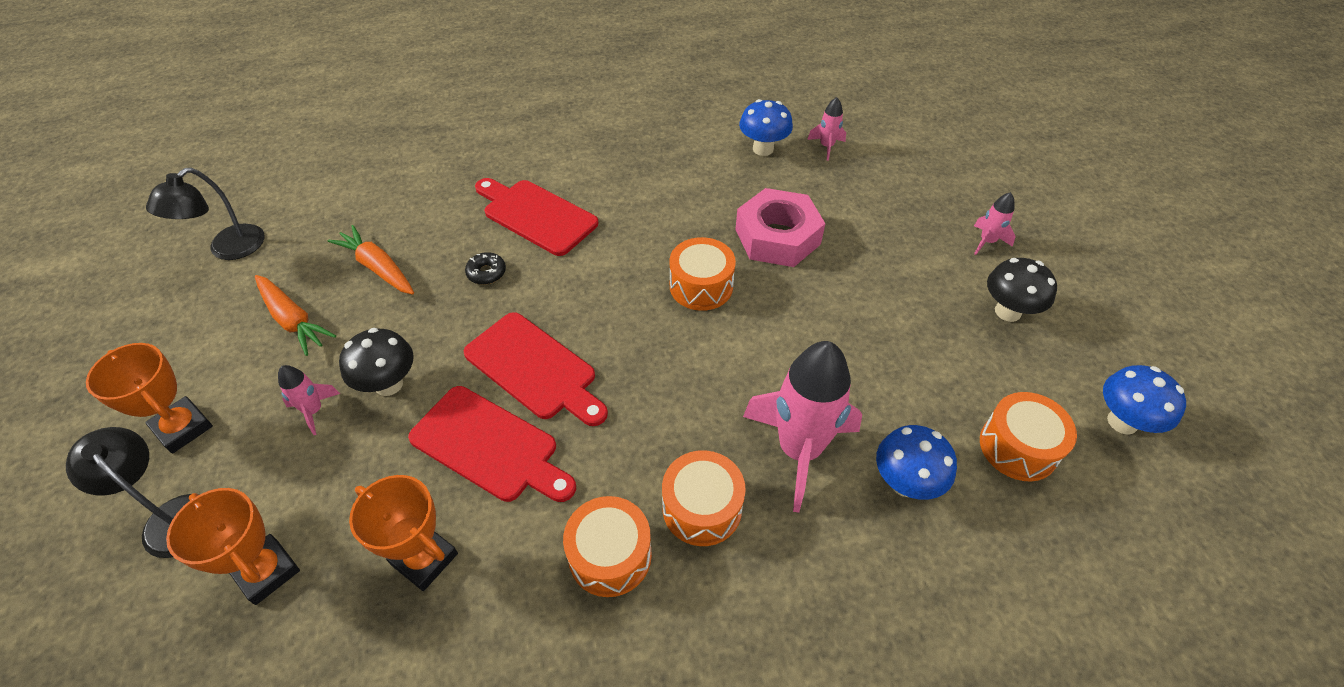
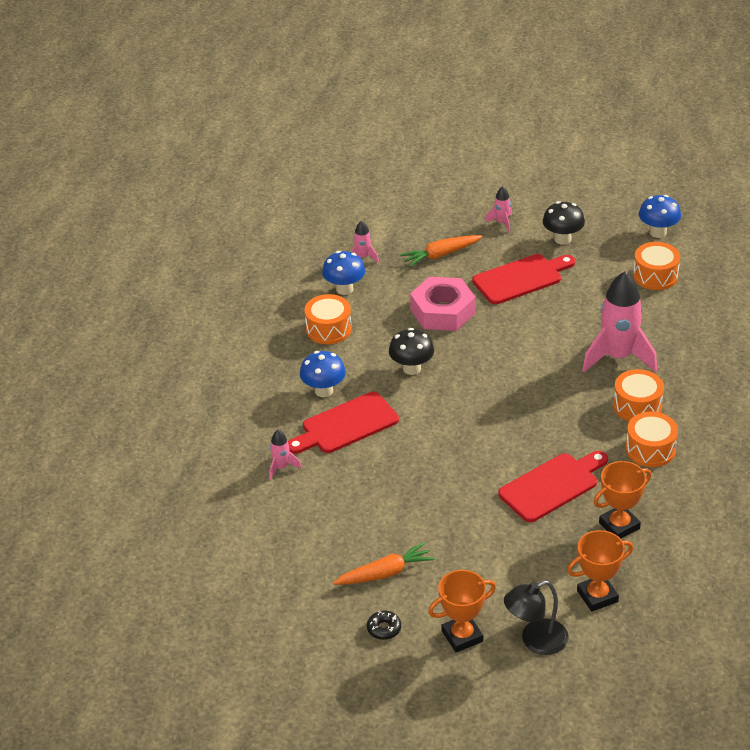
camera: 65 degrees left, 10 degrees down
black lamp [146,168,265,260] -> none
pink rocket [278,365,340,435] -> pink rocket moved to [269,430,302,480]
orange carrot [328,225,414,295] -> orange carrot moved to [400,235,483,267]
black mushroom [339,328,414,396] -> black mushroom moved to [389,328,434,375]
red cutting board [464,312,608,426] -> red cutting board moved to [473,254,575,304]
black donut [465,252,506,285] -> black donut moved to [367,611,401,640]
orange drum [670,237,736,311] -> orange drum moved to [305,294,352,344]
blue mushroom [876,425,957,500] -> blue mushroom moved to [300,351,346,397]

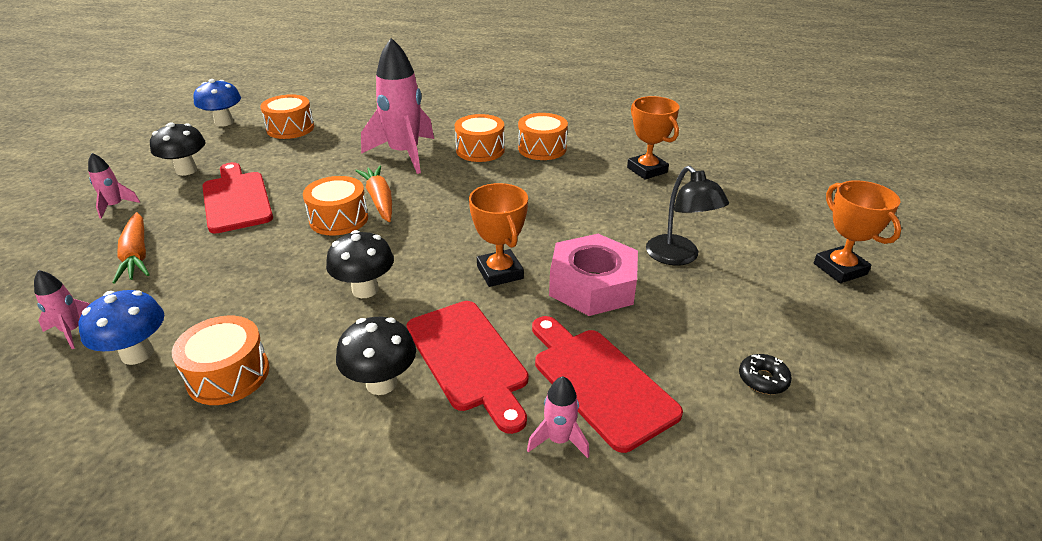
camera: 90 degrees left, 5 degrees down
blue mushroom [300,351,346,397] -> black mushroom [336,317,416,395]
orange carrot [333,542,435,585] -> orange carrot moved to [355,165,392,222]
black donut [367,611,401,640] -> black donut moved to [739,354,792,394]
pink nut [410,277,476,331] -> pink nut moved to [549,234,638,316]
red cutting board [498,451,608,522] -> red cutting board moved to [532,316,683,453]
black lamp [504,580,569,655] -> black lamp moved to [646,166,729,266]
orange trophy [567,530,633,612] -> orange trophy moved to [469,183,528,287]
none -> orange drum [303,176,368,236]

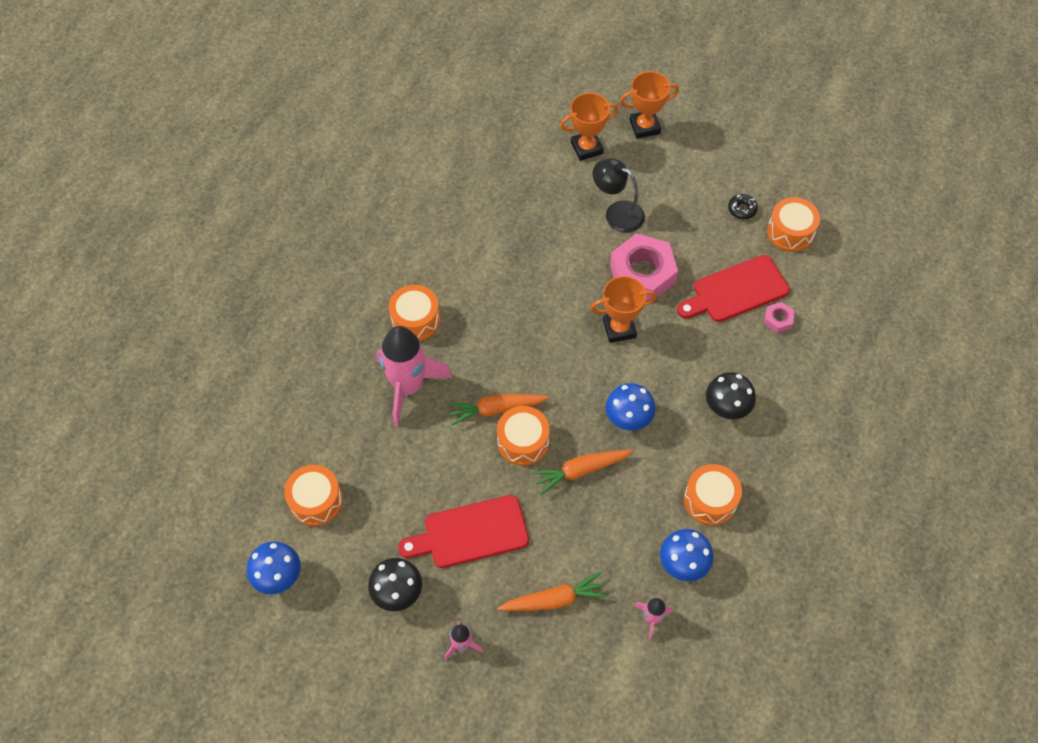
camera: 80 degrees left, 25 degrees up
black mushroom [326,230,394,298] -> blue mushroom [605,383,656,431]
red cutting board [406,301,529,434] -> none
orange drum [518,113,568,160] -> orange drum moved to [767,197,820,252]
pink rocket [527,376,589,458] -> pink nut [764,302,794,333]
orange trophy [627,96,680,180] -> orange trophy moved to [560,93,618,161]
black lamp [646,166,729,266] -> black lamp turned 135 degrees counterclockwise [593,158,645,233]
none -> orange carrot [532,450,633,495]

